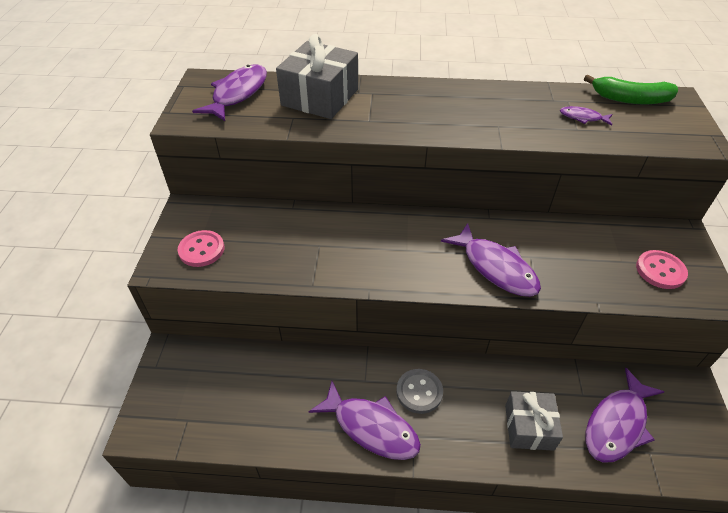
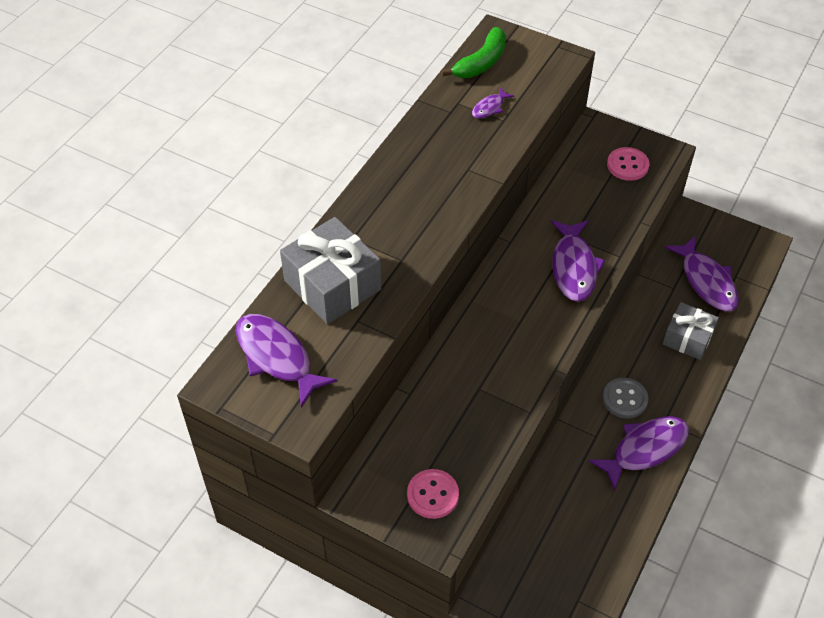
camera: 65 degrees left, 5 degrees up
purple fish [441,223,541,297] -> purple fish turned 105 degrees clockwise [551,220,606,302]

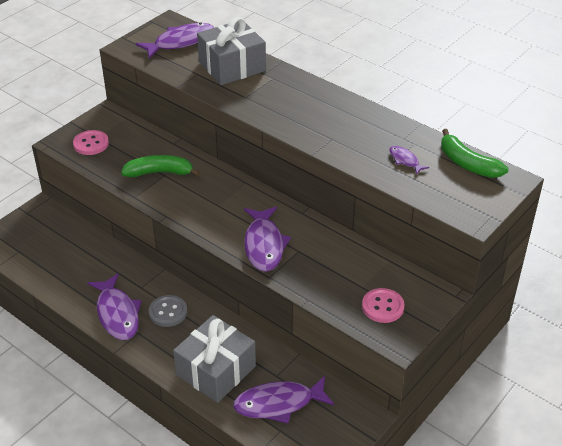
camera: 100 degrees right, 10 degrees down
purple fish [551,220,606,302] -> purple fish turned 105 degrees counterclockwise [244,207,291,272]
grey gift [663,302,719,360] -> grey gift [173,315,256,403], size x1.55
none -> green banana [121,155,200,177]

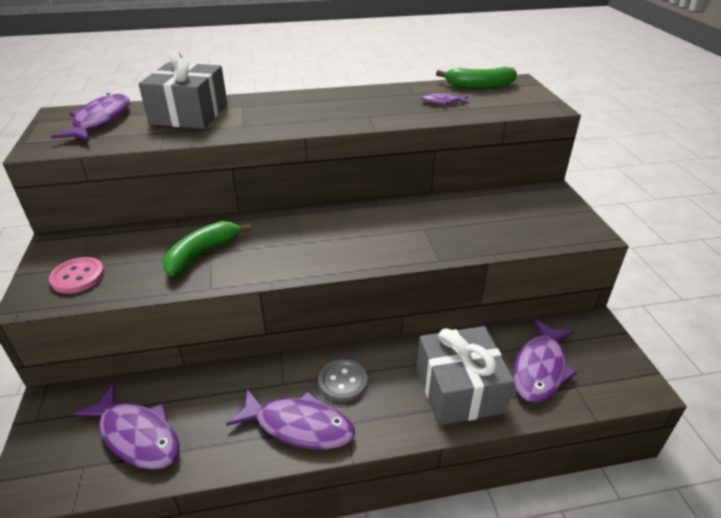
camera: 50 degrees left, 5 degrees down
purple fish [244,207,291,272] -> purple fish moved to [74,384,180,470]
pink button [362,288,404,323] -> none

